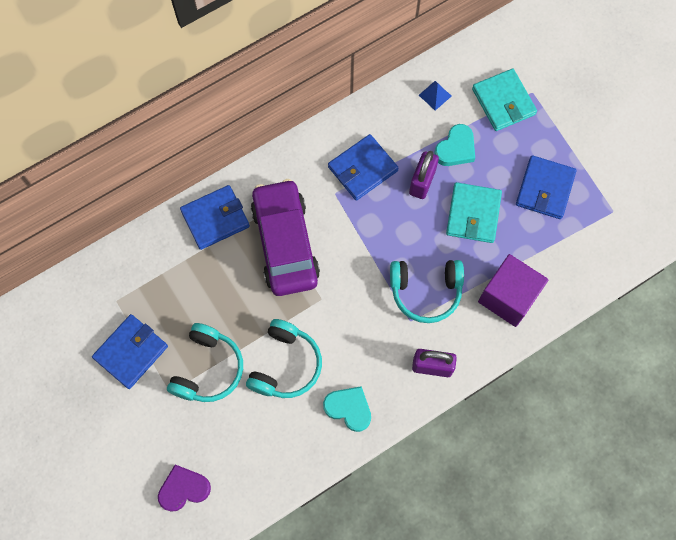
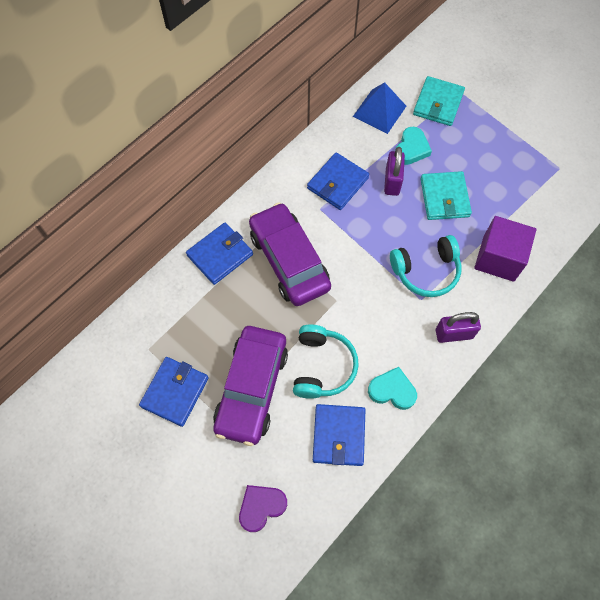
camera: 15 degrees left, 5 degrees down
turquoise headphones [167,323,243,402] -> purple car [213,326,288,446]
blue pyramid [419,81,451,111] -> blue pyramid [353,82,406,134], size x1.91
turquoise wallet [472,69,537,131] -> turquoise wallet turned 60 degrees clockwise [413,76,465,126]
blue wallet [516,155,576,219] -> blue wallet moved to [313,404,365,466]

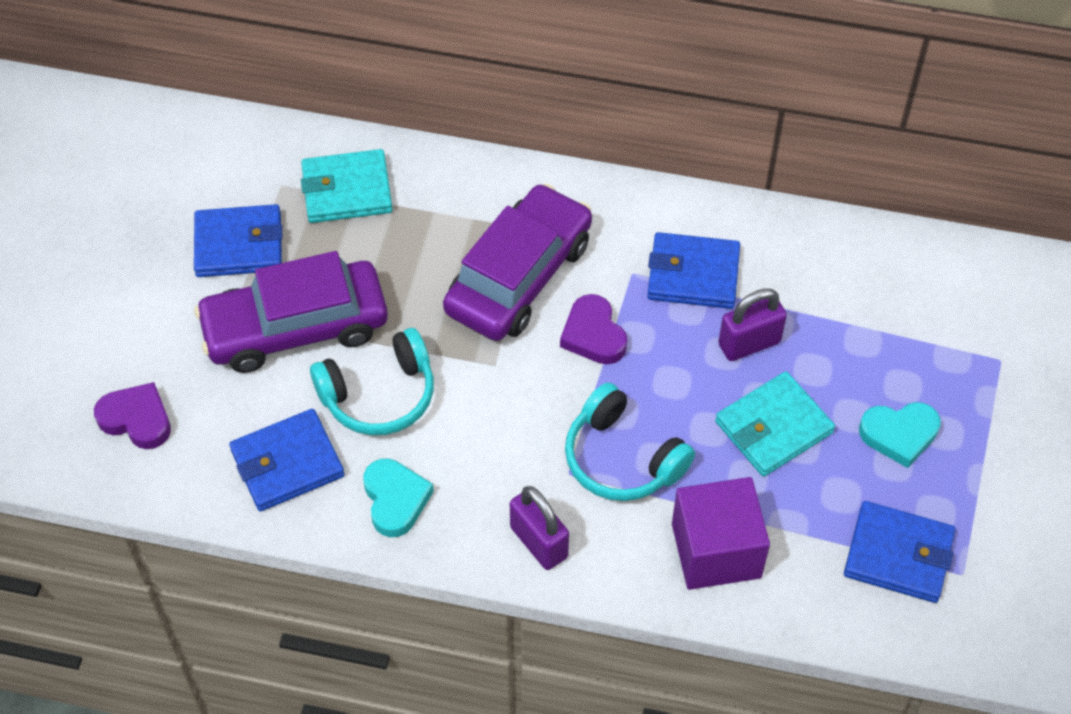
camera: 60 degrees right, 10 degrees down
blue wallet [186,223,253,285] -> blue wallet moved to [844,501,955,603]
blue pyramid [353,82,406,134] -> none
turquoise heart [396,127,432,165] -> turquoise heart moved to [859,402,941,468]
turquoise wallet [413,76,465,126] -> turquoise wallet moved to [301,149,393,223]
none -> purple heart [560,294,627,364]

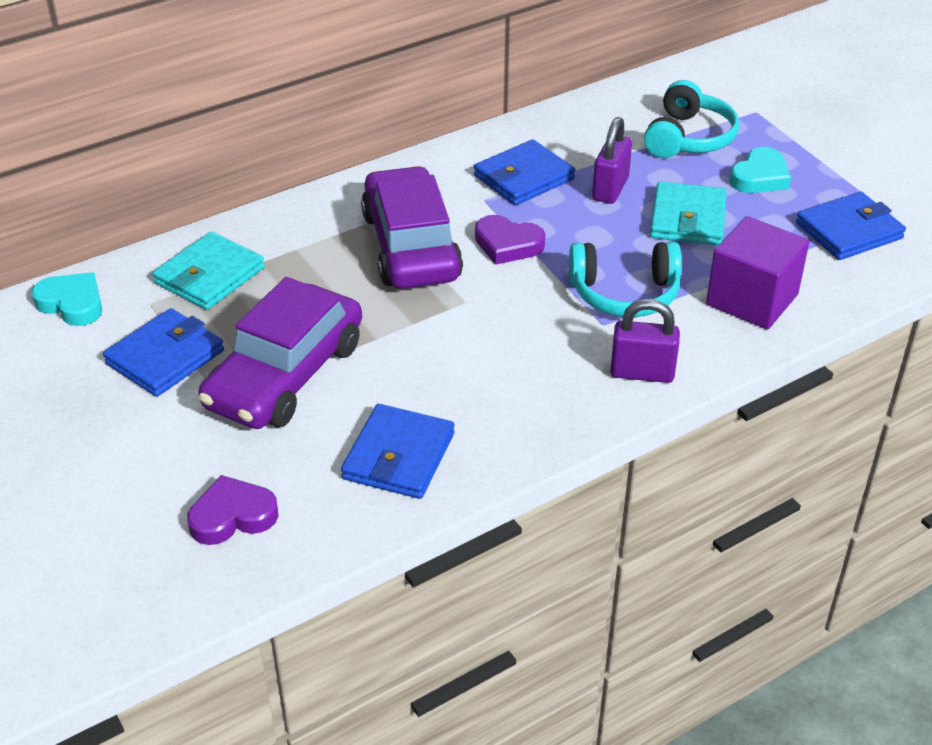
camera: 45 degrees left, 15 degrees down
turquoise headphones [310,328,434,435] -> turquoise headphones moved to [644,80,739,158]
turquoise heart [363,459,434,537] -> turquoise heart moved to [31,272,102,326]

